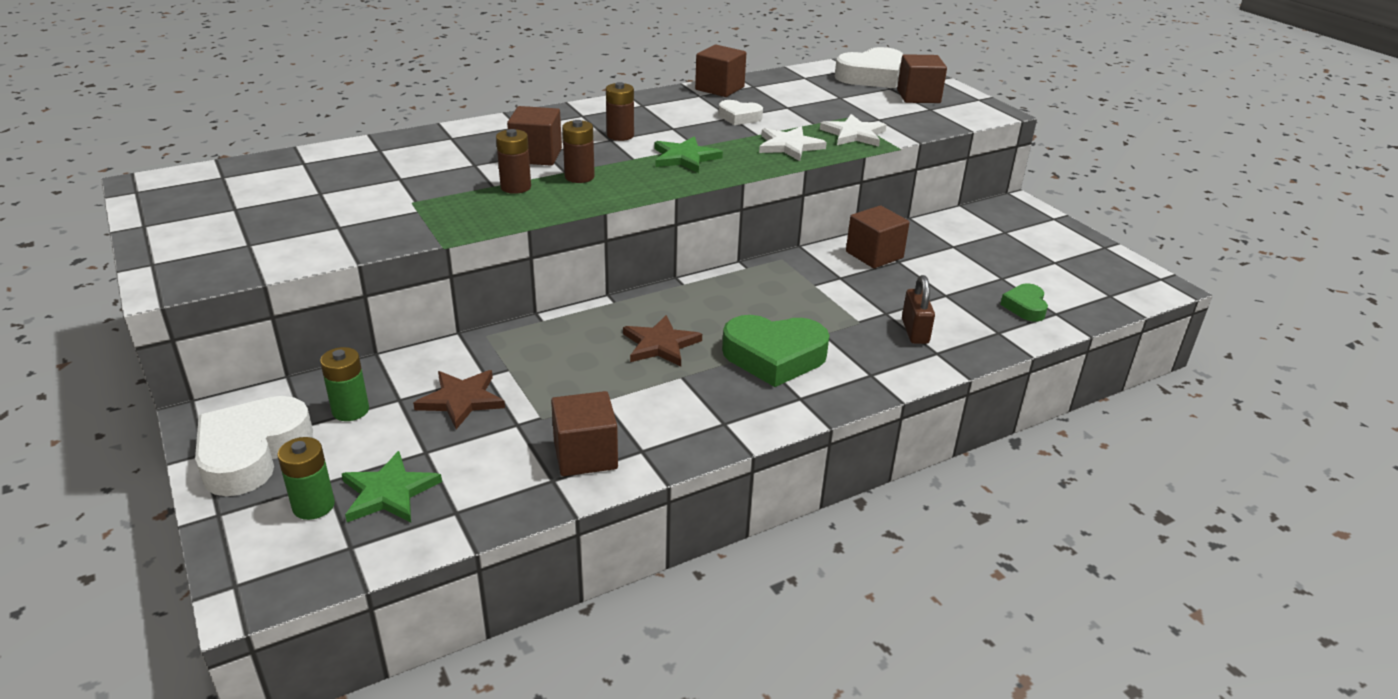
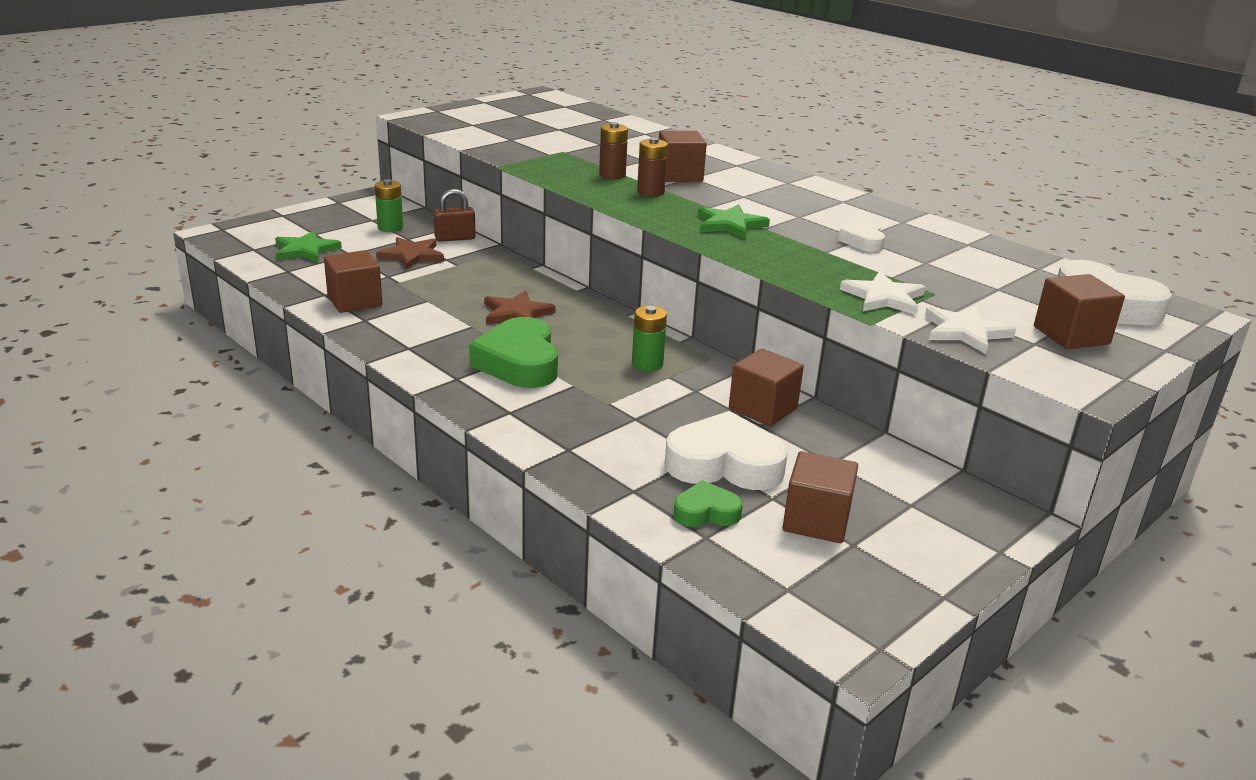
camera: 75 degrees right, 5 degrees down
white heart [195,396,313,496] -> white heart moved to [665,411,788,490]
green battery [277,437,335,520] -> green battery moved to [632,306,667,371]
brown battery [606,82,634,141] -> none
brown cube [695,45,746,97] -> brown cube moved to [782,451,858,543]
white star [759,127,827,161] -> white star moved to [925,306,1016,354]
brown padlock [902,275,935,344] -> brown padlock moved to [433,189,476,242]

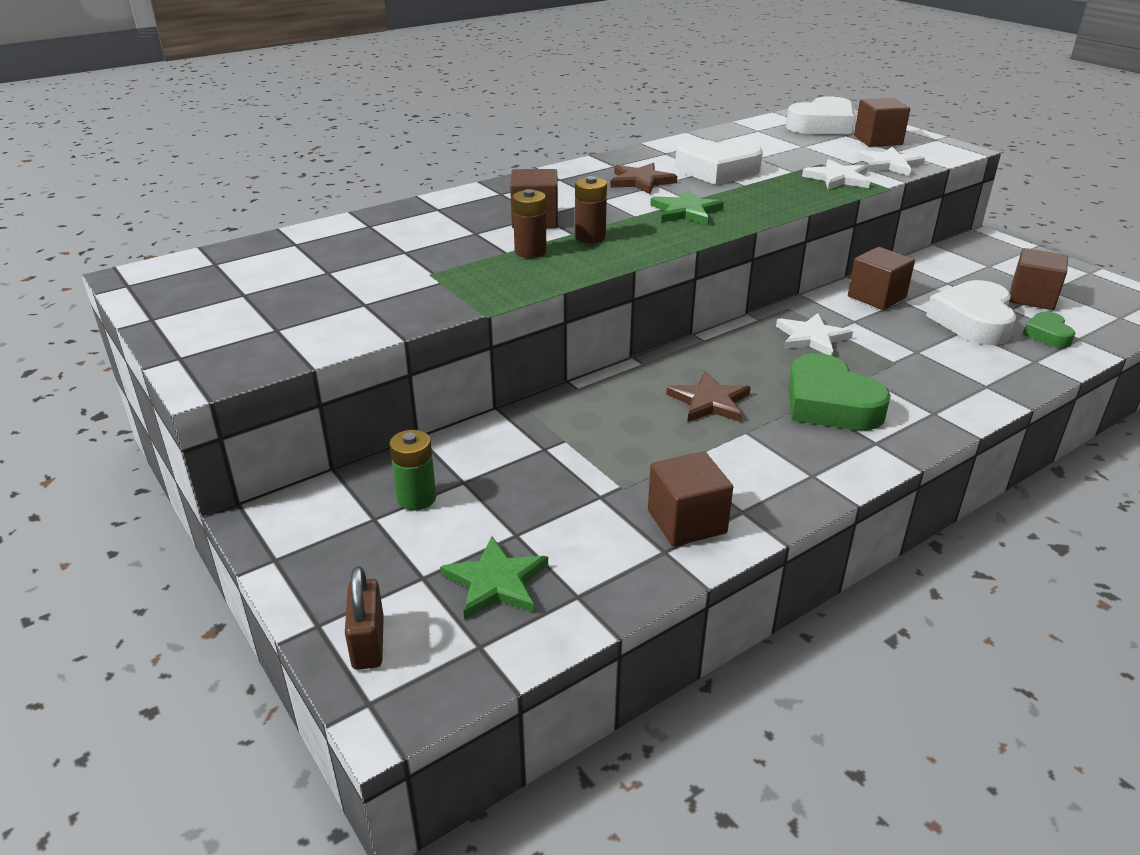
camera: 80 degrees left, 5 degrees up
brown star [376,237,444,270] -> brown star moved to [610,163,677,194]
brown padlock [433,189,476,242] -> brown padlock moved to [345,566,384,670]
green heart [469,317,558,388] -> green heart turned 60 degrees clockwise [788,353,891,430]
green battery [632,306,667,371] -> white star [776,313,853,356]
white heart [838,220,885,252] -> white heart [675,139,763,185], size x1.86

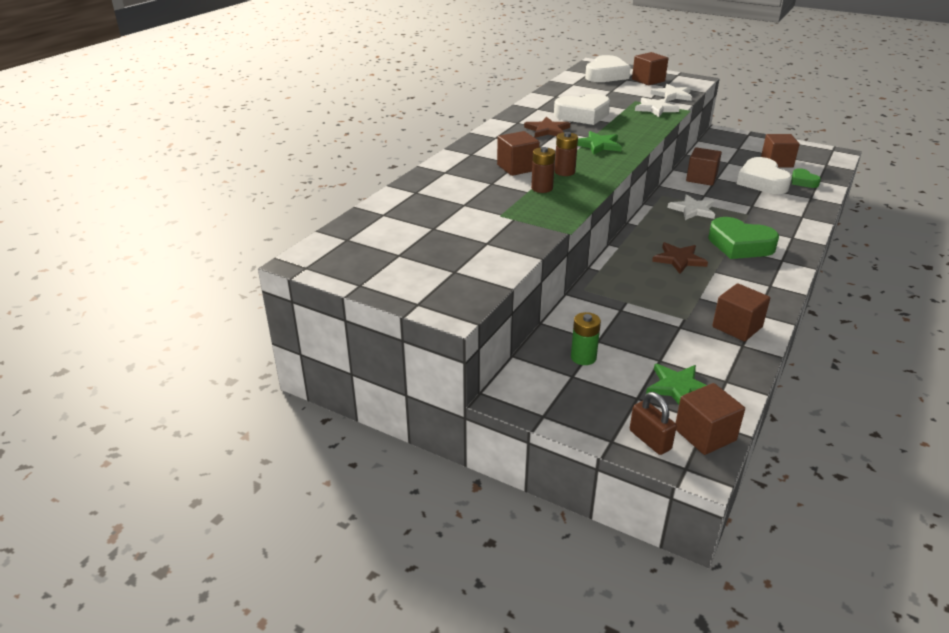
camera: 25 degrees left, 0 degrees up
none -> brown cube [676,383,745,455]

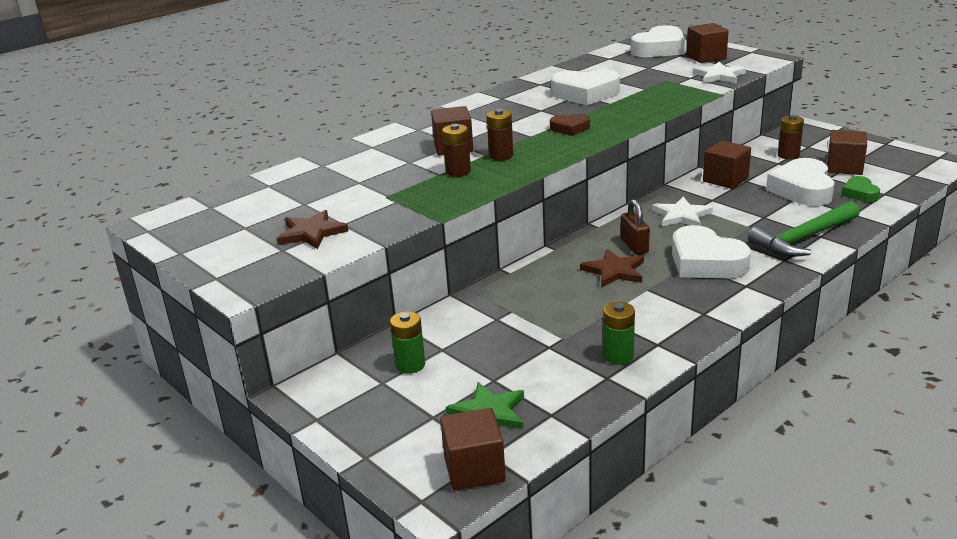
camera: 20 degrees right, 5 degrees down
brown star [524,117,570,138] -> brown star moved to [277,210,348,249]
green star [577,131,622,155] -> brown heart [550,114,590,136]
brown padlock [630,392,677,455] -> brown padlock moved to [621,199,650,255]
white star [635,97,680,117] -> none
green heart [708,217,779,259] -> white heart [672,225,751,279]
brown cube [712,283,770,342] -> green battery [603,302,635,365]
none -> green hammer [748,201,860,257]
none -> brown battery [778,115,804,160]

